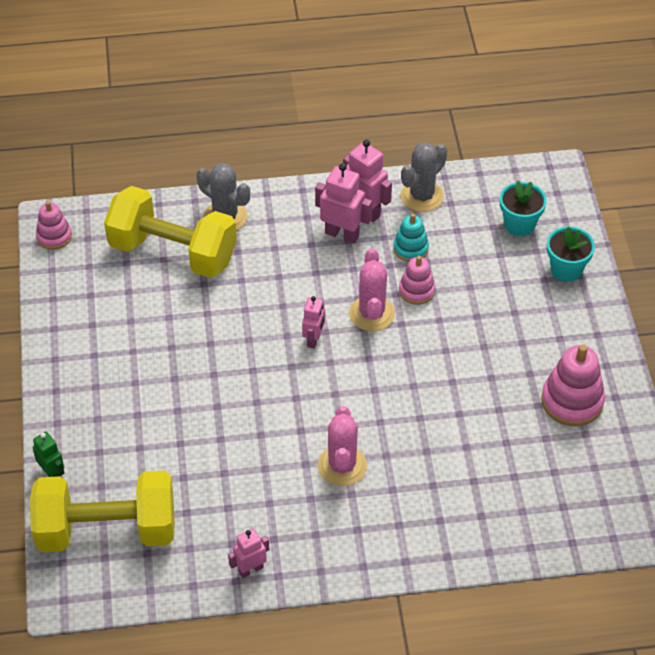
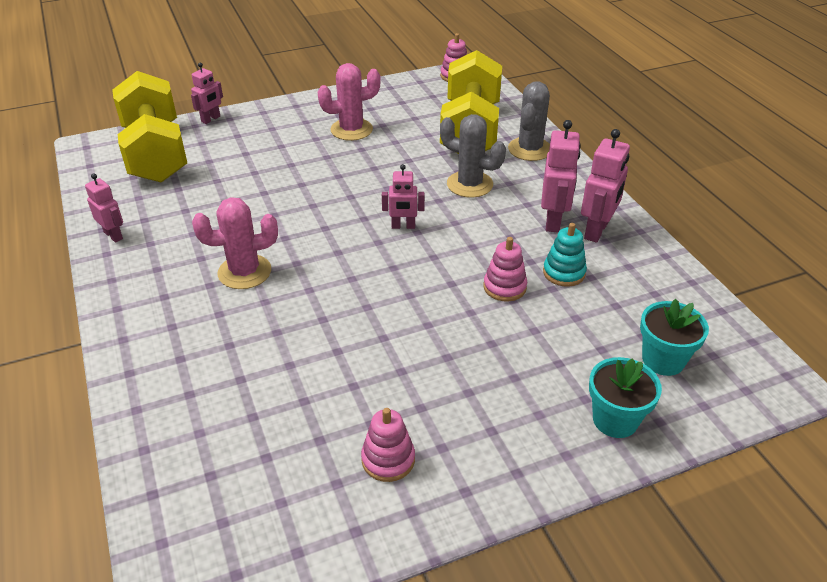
camera: 75 degrees right, 10 degrees down
green robot [33,432,64,477] -> pink robot [191,62,223,124]
pink cactus [349,248,395,331] -> pink cactus moved to [318,63,381,141]
grey cactus [400,142,447,212] -> grey cactus moved to [440,114,506,198]
pink stacking toy [541,344,605,426] -> pink stacking toy [361,408,415,482], size x0.61

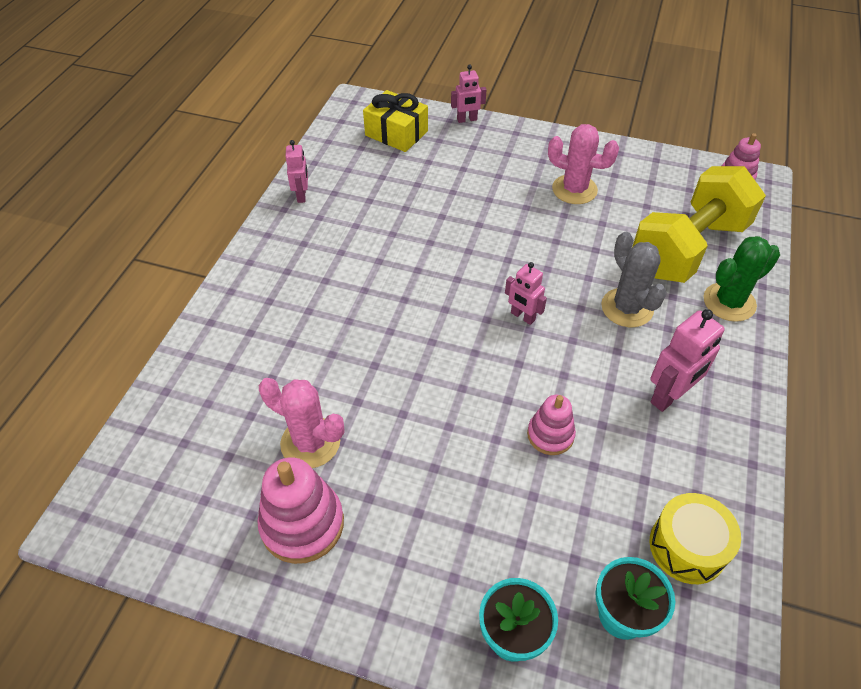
camera: 40 degrees right, 10 degrees up
yellow dumbbell [112,71,187,183] -> yellow gift [363,90,428,152]
pink cactus [192,197,278,289] -> pink cactus moved to [259,378,344,468]
pink stacking toy [361,408,415,482] -> pink stacking toy [257,457,344,564], size x1.63
grey cactus [508,81,550,161] -> green cactus [704,236,780,322]
turquoise stacking toy [543,223,587,287] -> none
pink robot [581,129,630,243] -> none
none -> yellow drum [650,493,741,584]

